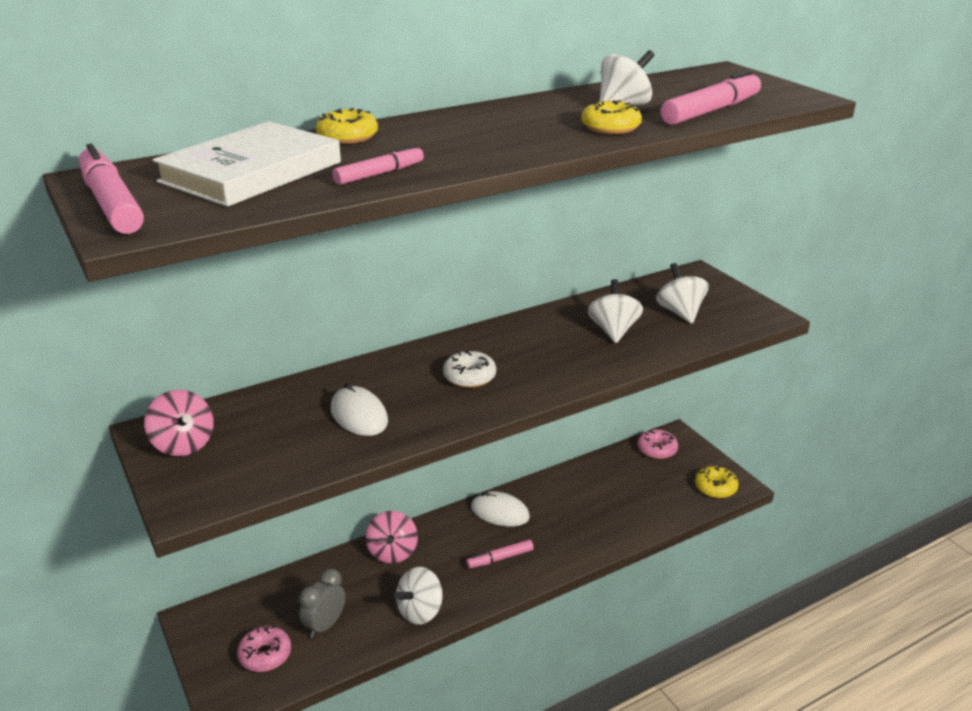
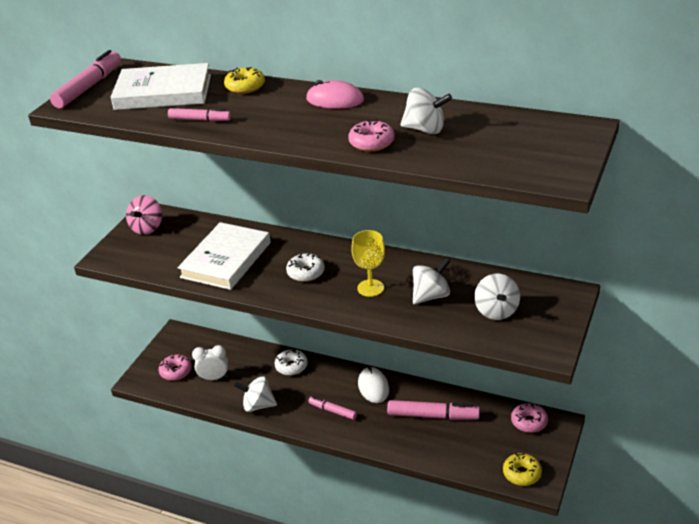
camera: 55 degrees right, 5 degrees up
grey clock [299,568,346,638] -> white clock [192,345,228,380]
white mouse [331,383,388,436] -> white book [178,222,271,290]
pink spinning top [365,511,418,564] -> white donut [274,349,308,375]
yellow donut [581,100,642,134] -> pink donut [348,119,395,152]
white spinning top [656,263,708,323] -> white spinning top turned 135 degrees clockwise [474,274,520,320]
pink marker [660,70,761,125] -> pink marker moved to [387,400,480,420]
none -> pink mouse [306,80,364,109]
none -> yellow goblet [351,230,385,297]

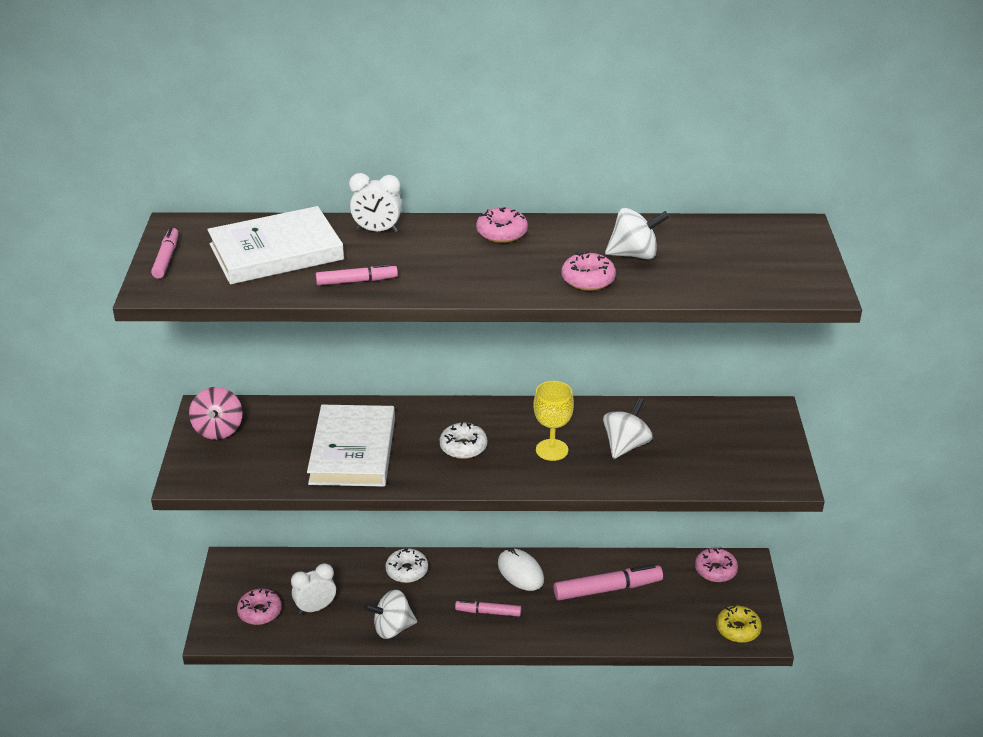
camera: 25 degrees left, 0 degrees up
pink marker [50,50,121,108] -> pink marker [151,227,179,279], size x0.58
yellow donut [224,67,265,94] -> white clock [349,173,402,233]
pink mouse [306,80,364,109] -> pink donut [476,207,528,243]
white spinning top [474,274,520,320] -> none

